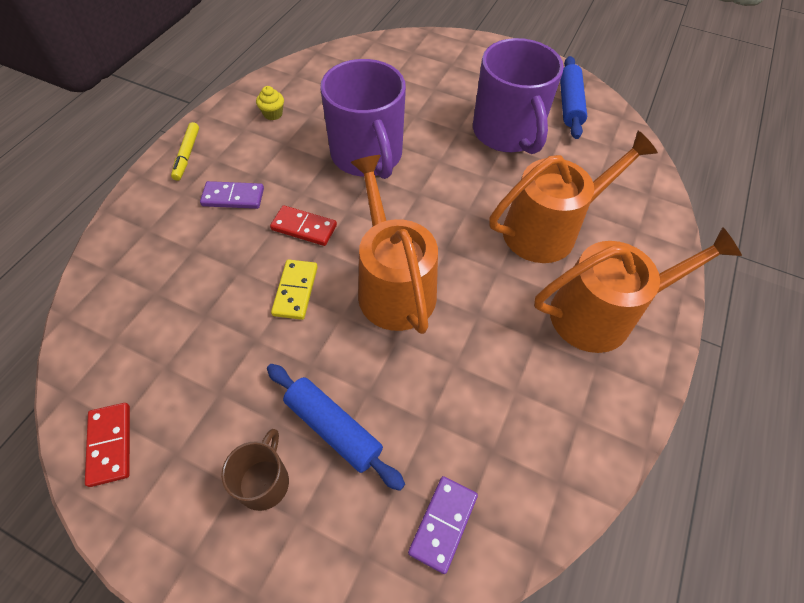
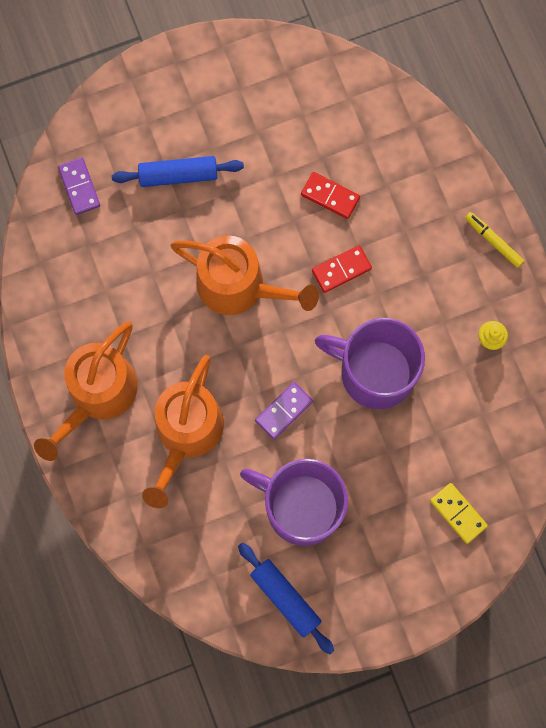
camera: 135 degrees right, 20 degrees up
red domino [85,403,130,487] -> red domino moved to [301,172,360,219]
purple domino [200,181,264,209] -> purple domino moved to [255,382,313,439]
brown mug [221,429,289,511] -> none
yellow domino [271,259,318,320] -> yellow domino moved to [430,483,488,544]

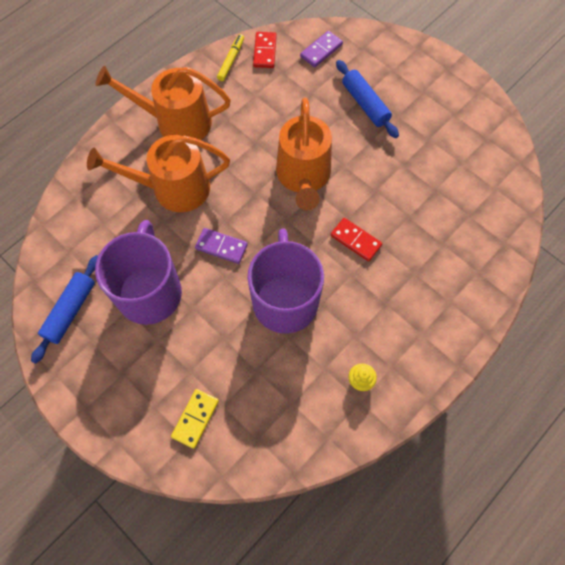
camera: 65 degrees right, 10 degrees down
red domino [301,172,360,219] -> red domino moved to [253,32,277,68]
yellow marker [465,212,524,268] -> yellow marker moved to [217,34,244,81]

